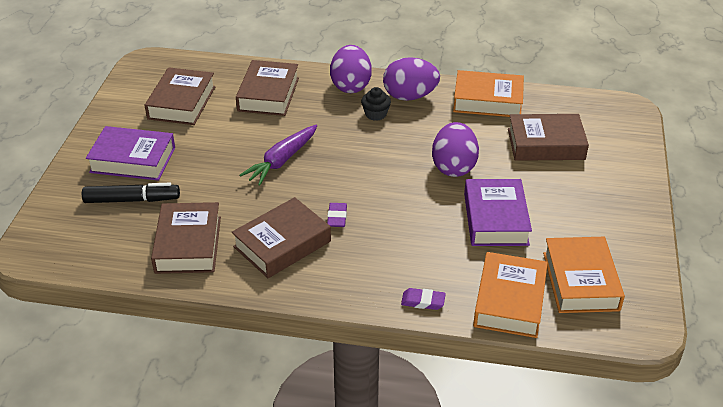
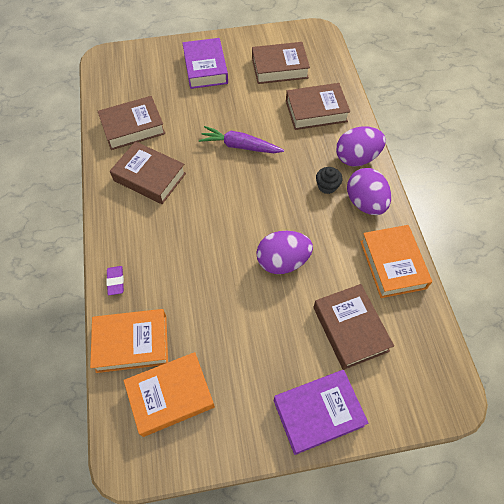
camera: 70 degrees right, 20 degrees up
black marker [82,183,180,203] -> none
purple eraser [327,203,347,227] -> none
purple book [464,179,532,246] -> purple book moved to [274,370,368,455]

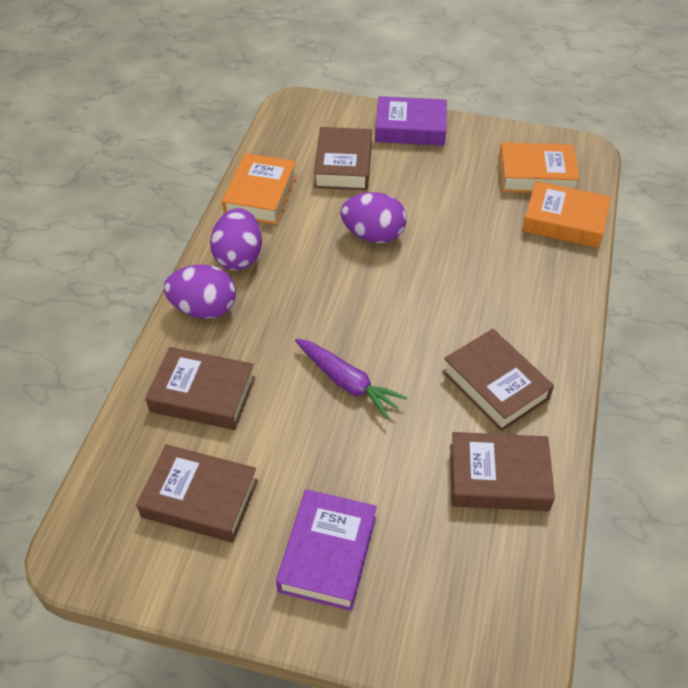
camera: 155 degrees left, 10 degrees down
purple eraser [106,266,124,295] -> none
black cupcake [316,167,343,194] -> none

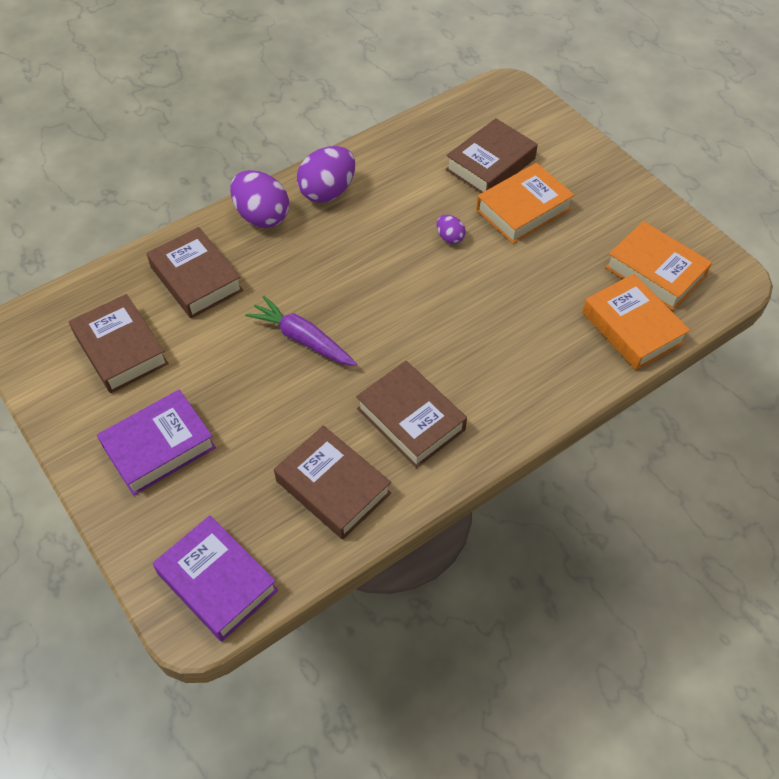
camera: 40 degrees right, 5 degrees up
orange book [222,153,297,225] -> orange book moved to [476,163,574,244]
purple carrot [295,339,407,419] -> purple carrot turned 135 degrees clockwise [245,296,357,366]
purple egg [341,192,407,243] -> purple egg [437,215,466,244], size x0.50
purple book [375,96,447,146] -> purple book moved to [153,515,278,641]
brown book [442,329,554,431] -> brown book turned 45 degrees counterclockwise [356,361,467,468]

